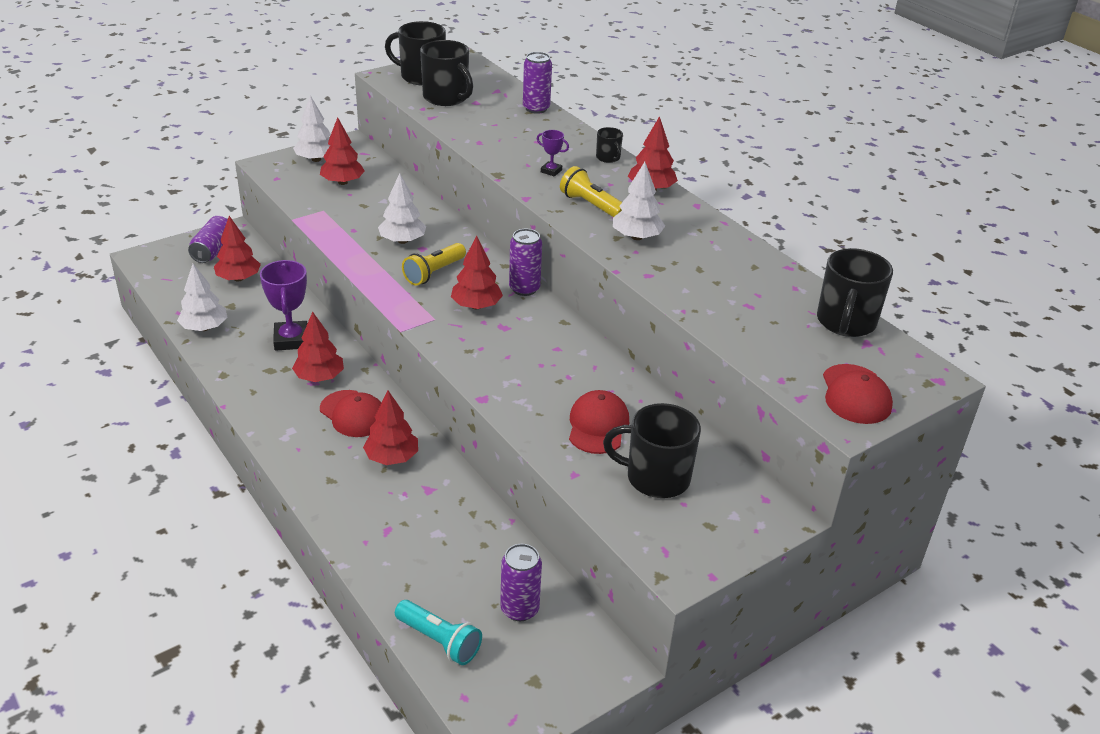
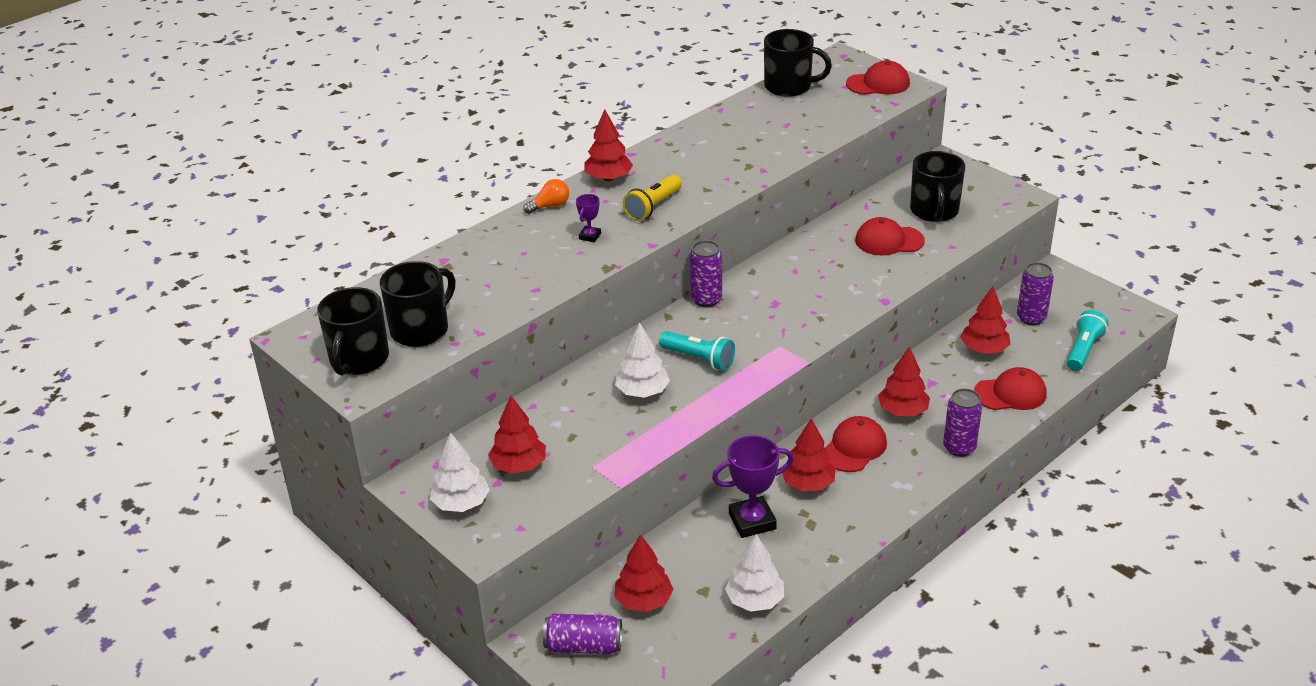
camera: 95 degrees left, 0 degrees up
yellow flashlight [402,243,466,286] -> turquoise flashlight [659,331,735,371]
red tree [451,236,503,309] -> red tree moved to [960,286,1011,354]
purple can [523,52,552,114] -> purple can moved to [943,389,982,457]
black mug [596,127,623,163] -> orange light bulb [523,179,569,214]
white tree [613,162,665,240] -> none
none -> red cap [974,367,1047,410]

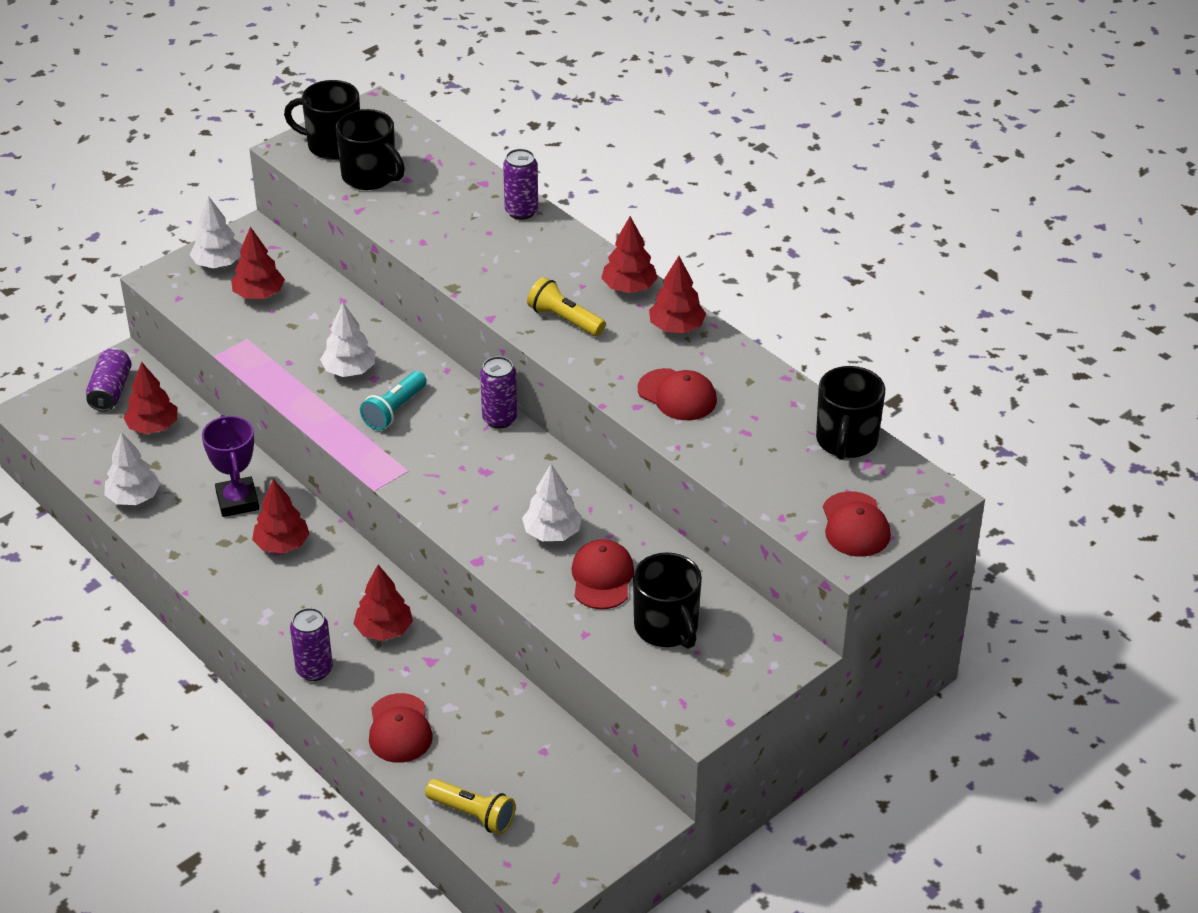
camera: 90 degrees right, 5 degrees up
orange light bulb [523,179,569,214] -> none
purple trophy [576,194,601,242] -> none
red cap [825,416,887,472] -> red cap moved to [638,368,717,420]
black mug [910,151,965,222] -> black mug turned 120 degrees counterclockwise [633,553,702,649]
red tree [960,286,1011,354] -> red tree moved to [649,256,706,333]
purple can [1017,262,1054,325] -> purple can moved to [503,149,538,220]
turquoise flashlight [1067,310,1108,371] -> yellow flashlight [425,779,515,834]
none -> white tree [522,464,582,541]

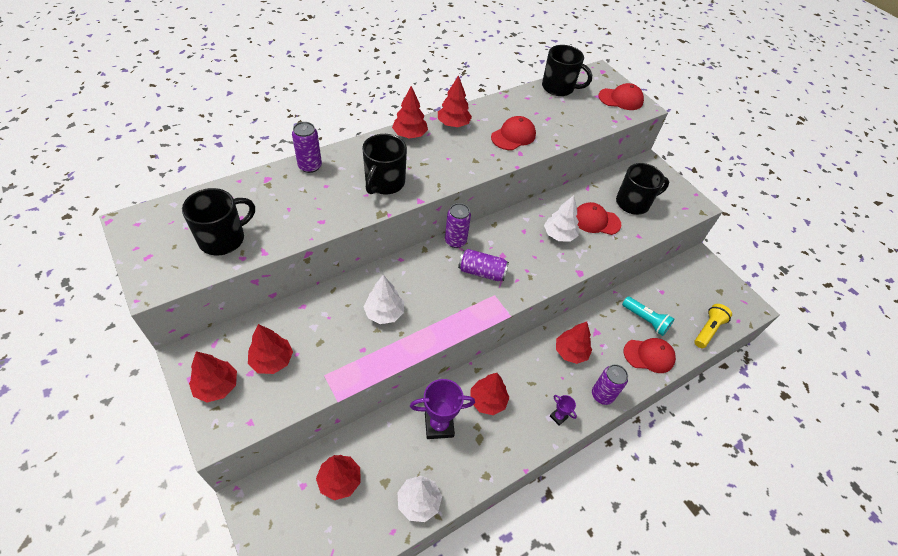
camera: 85 degrees left, 10 degrees up
purple can [86,348,132,411] -> purple can moved to [458,249,509,281]
white tree [190,196,242,268] -> red tree [189,351,237,403]
black mug [284,80,360,160] -> black mug moved to [362,134,407,195]
turquoise flashlight [360,371,427,430] -> turquoise flashlight moved to [622,296,674,336]
yellow flashlight [527,277,606,336] -> none
none -> purple trophy [550,395,577,426]

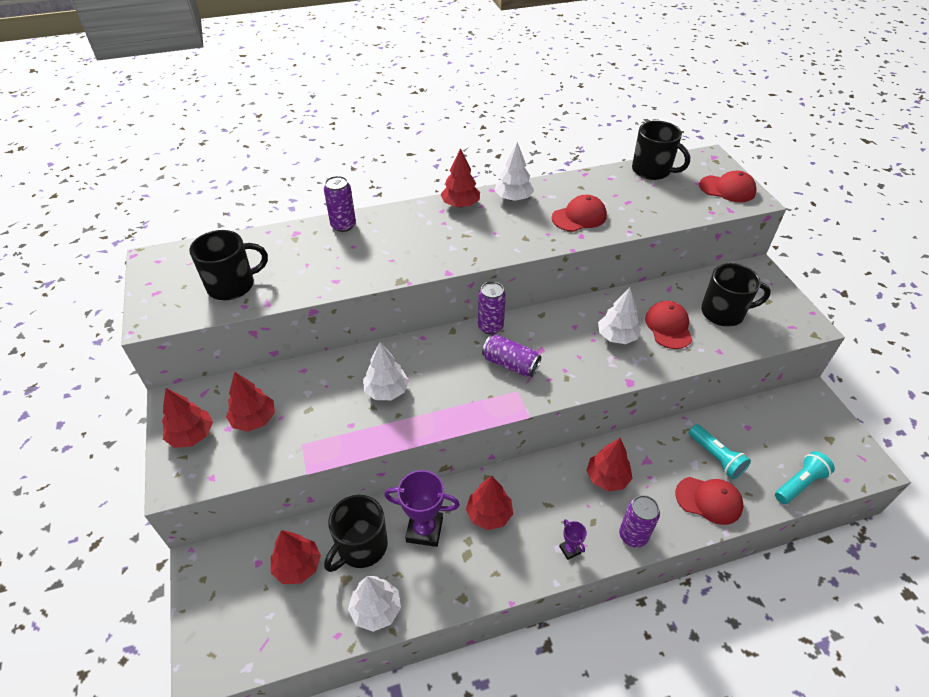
camera: 20 degrees right, 5 degrees down
black mug [362,134,407,195] -> black mug moved to [324,495,388,572]
red tree [438,75,472,127] -> white tree [494,142,534,201]
red cap [576,202,621,235] -> red cap turned 60 degrees clockwise [645,301,692,349]
yellow flashlight [695,304,732,348] -> turquoise flashlight [775,451,835,504]

